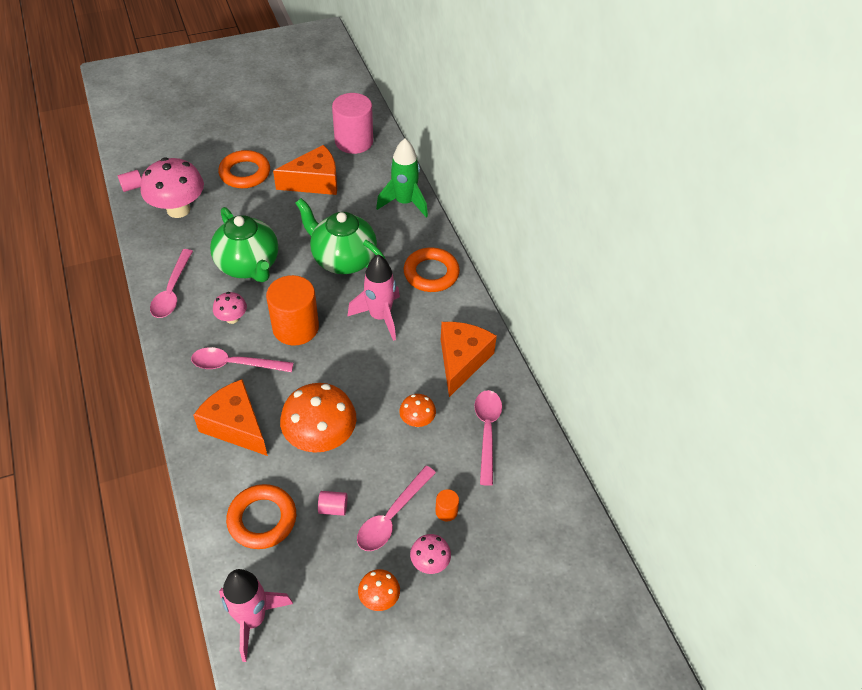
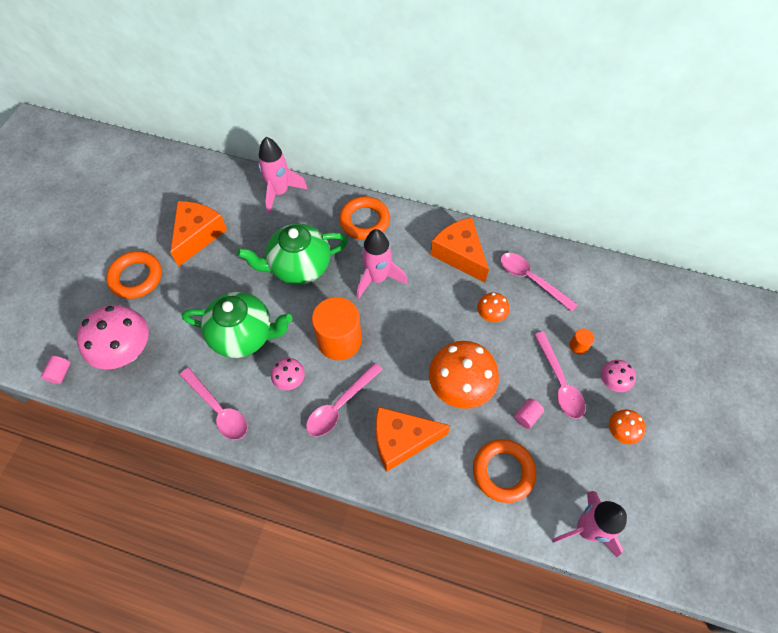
camera: 50 degrees left, 10 degrees up
pink cylinder [332,93,373,154] -> none
green rocket [376,139,428,217] -> pink rocket [258,137,308,214]

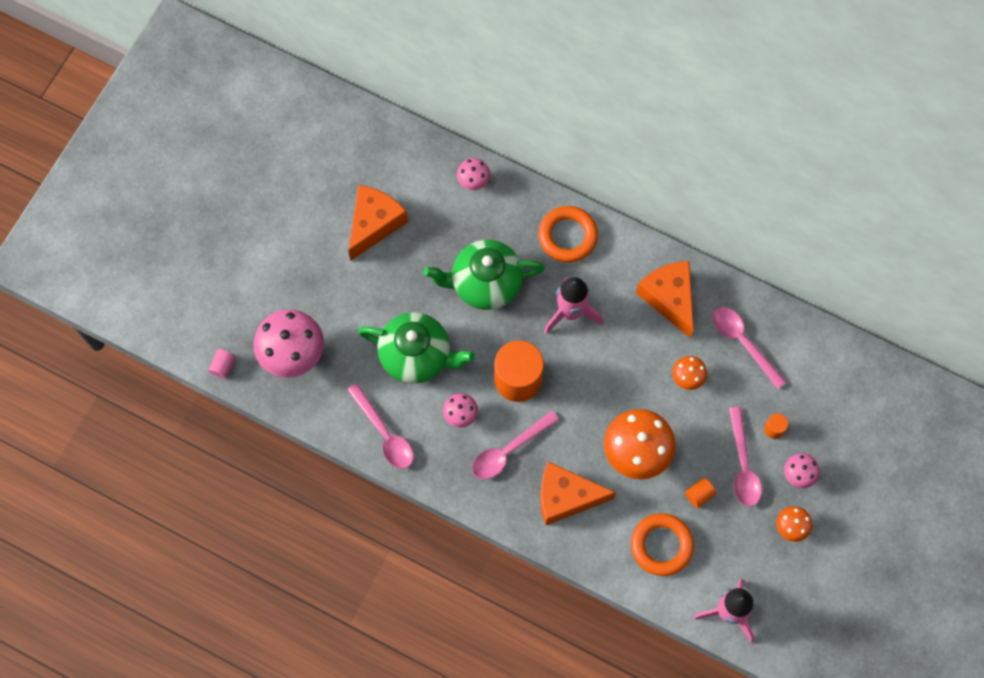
camera: 10 degrees right, 10 degrees up
orange ring [106,251,162,299] -> none
pink rocket [258,137,308,214] -> pink mushroom [457,158,490,190]
pink cylinder [514,398,544,429] -> orange cylinder [685,478,716,508]

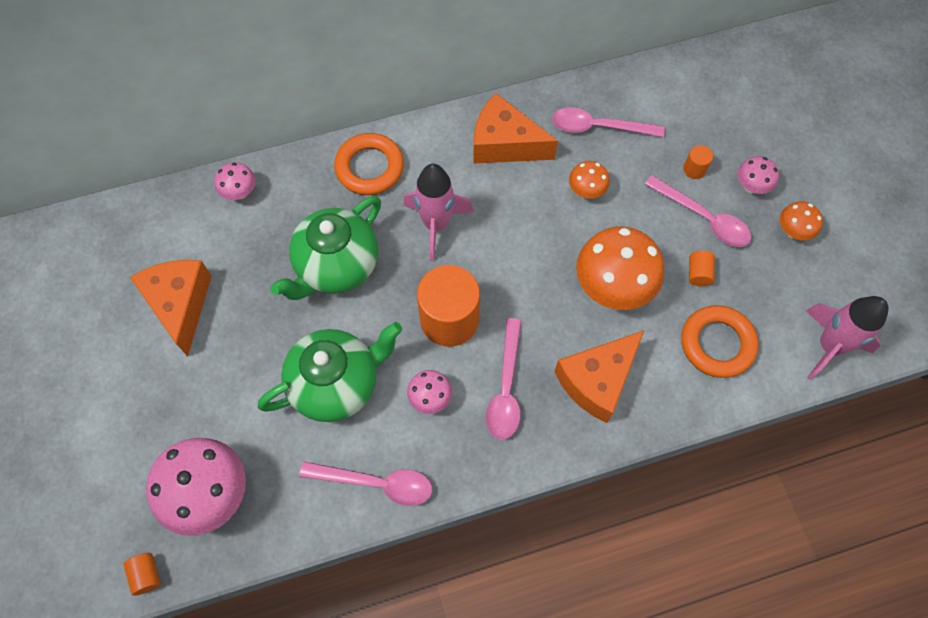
camera: 45 degrees left, 5 degrees down
pink cylinder [208,349,236,379] -> orange cylinder [123,553,161,596]

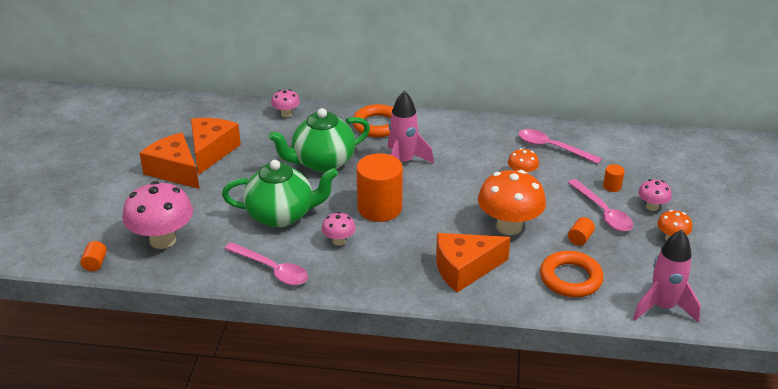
camera: 25 degrees right, 30 degrees down
orange cheese [473,93,558,164] -> orange cheese moved to [139,133,199,189]
pink spoon [486,318,521,440] -> none

